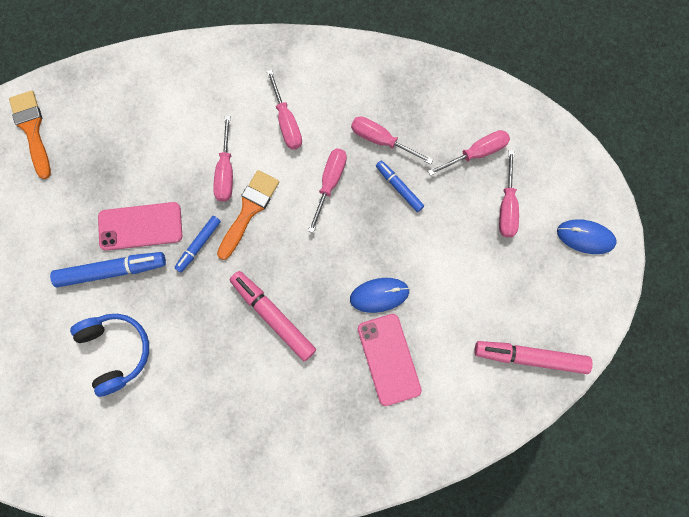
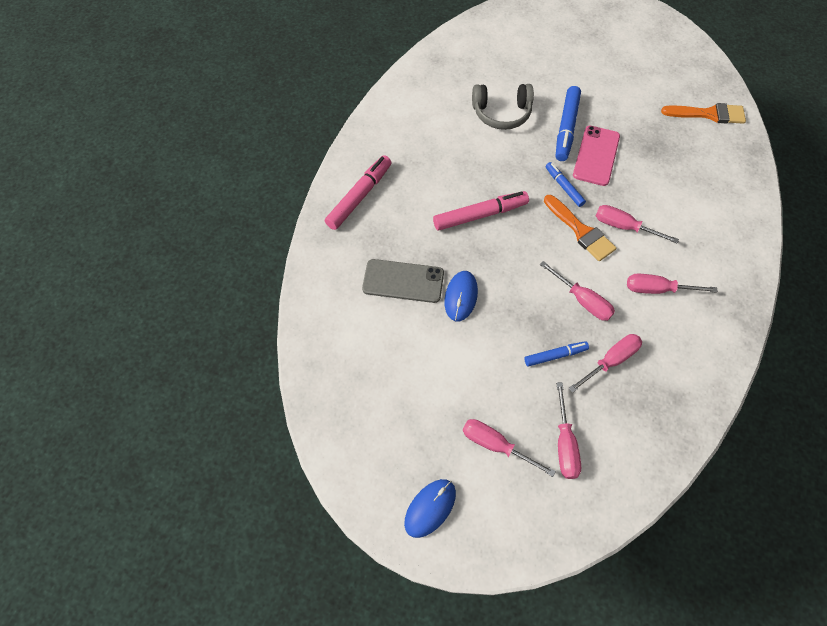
camera: 115 degrees right, 15 degrees down
blue headphones [70,314,149,397] -> grey headphones [472,84,534,130]
pink phone [358,314,422,406] -> grey phone [362,259,444,303]
pink marker [475,341,592,374] -> pink marker moved to [325,155,392,230]

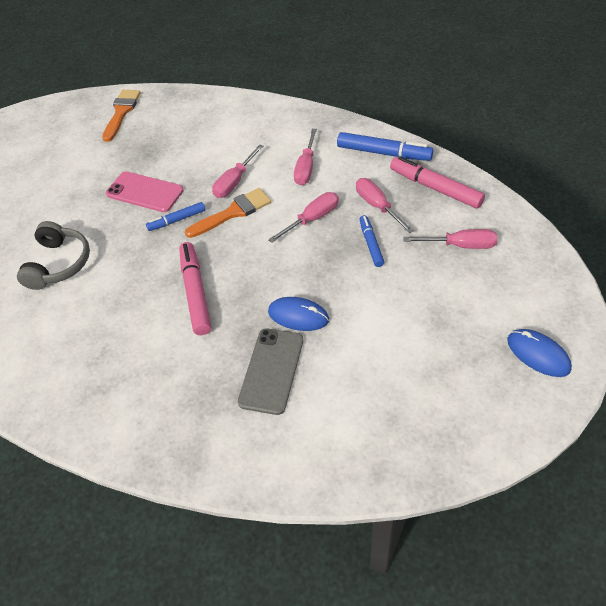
camera: 80 degrees left, 10 degrees down
pink marker [325,155,392,230] -> pink marker moved to [390,156,485,209]
pink screwdriver [463,419,556,477] -> none
blue marker [556,86,581,161] -> blue marker moved to [337,132,434,161]

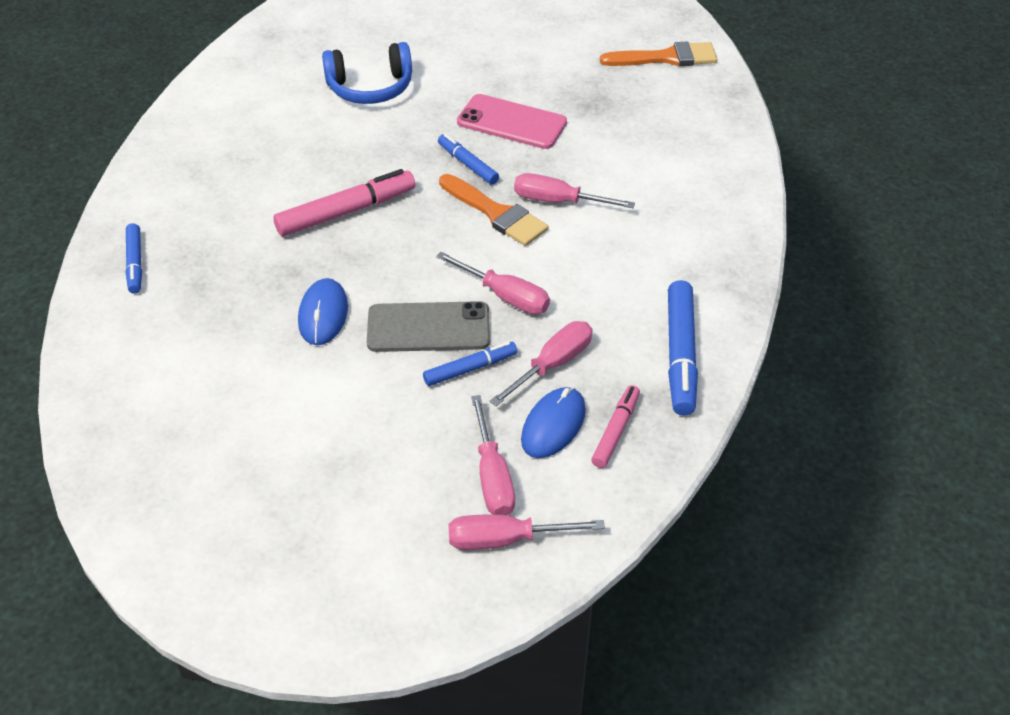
camera: 70 degrees right, 5 degrees down
grey headphones [17,221,90,290] -> blue headphones [322,42,412,104]
pink phone [106,171,184,212] -> pink phone turned 75 degrees counterclockwise [457,94,567,149]
grey phone [238,328,303,415] -> grey phone moved to [367,301,490,352]
pink screwdriver [294,129,317,185] -> pink screwdriver moved to [448,514,605,550]
pink marker [390,156,485,209] -> pink marker [591,385,640,468], size x0.60
blue mouse [507,329,572,377] -> blue mouse moved to [521,387,586,458]
none -> blue marker [126,224,142,293]

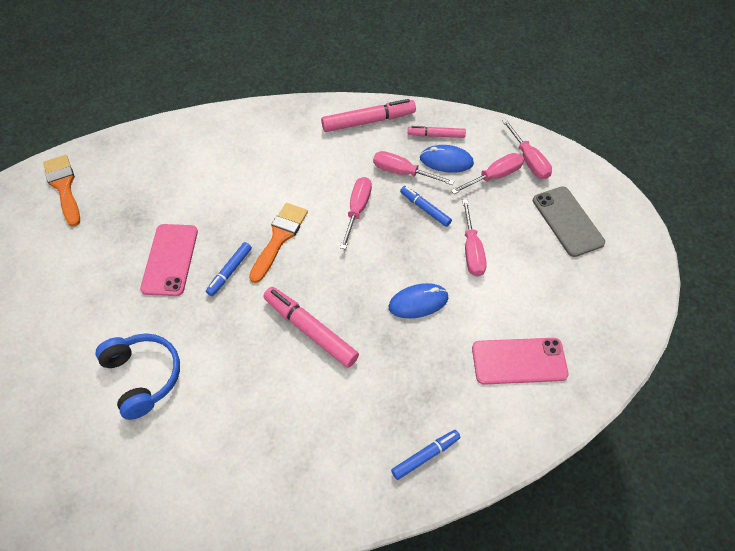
camera: 110 degrees left, 10 degrees up
grey phone [367,301,490,352] -> grey phone moved to [533,186,605,257]
pink screwdriver [514,173,635,208] -> pink screwdriver moved to [462,200,487,277]
blue marker [668,280,698,416] -> pink marker [321,99,416,132]
none -> pink phone [472,338,568,385]

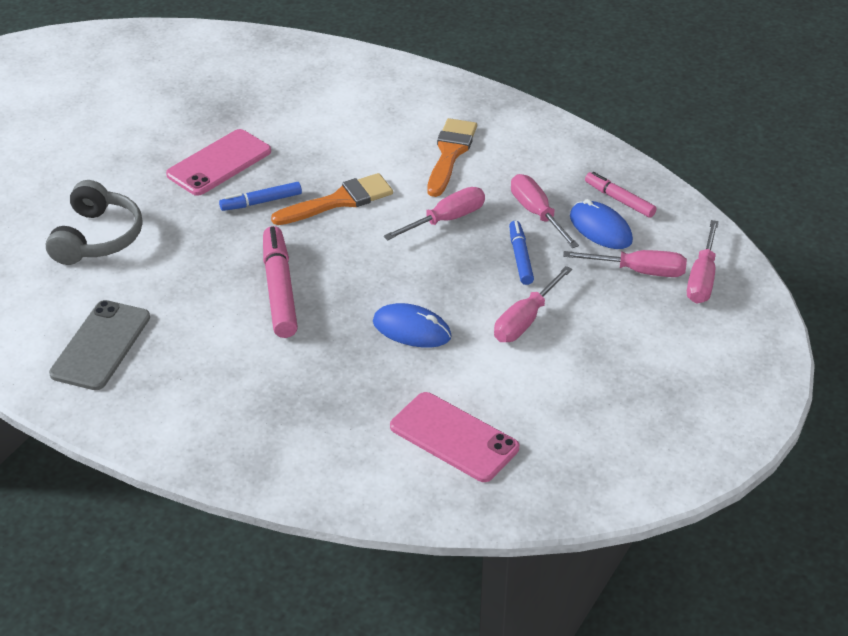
camera: 40 degrees right, 15 degrees down
orange brush [43,155,80,227] -> orange brush moved to [427,118,477,197]
blue headphones [95,333,180,420] -> grey headphones [46,180,143,265]
pink marker [321,99,416,132] -> none
blue marker [391,430,460,480] -> none
grey phone [533,186,605,257] -> grey phone moved to [49,300,150,390]

